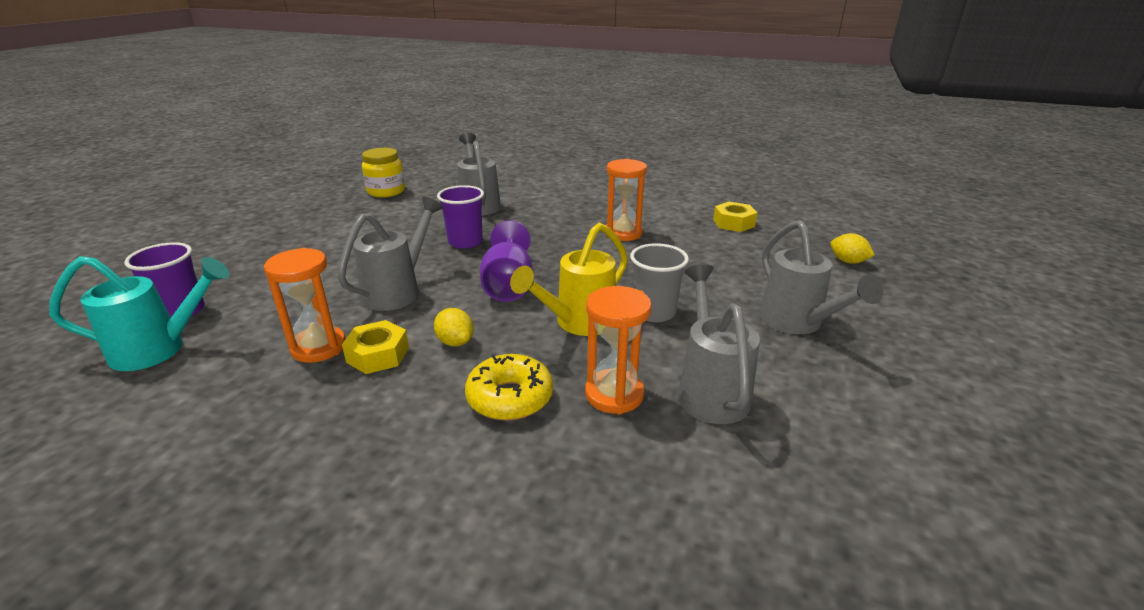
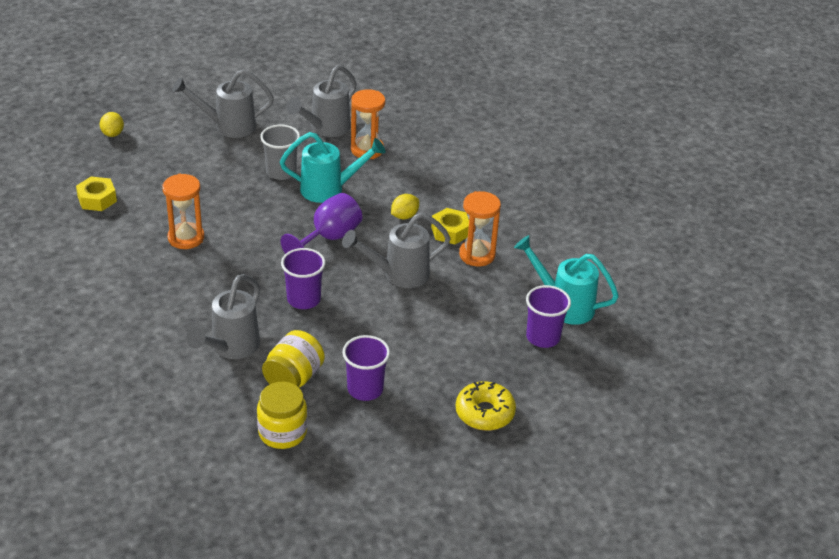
camera: 140 degrees left, 10 degrees up
yellow lemon [434,308,474,346] -> yellow lemon turned 45 degrees clockwise [391,194,419,219]
yellow donut [465,354,553,421] -> yellow donut moved to [456,381,516,431]
yellow watering can [510,223,628,336] -> turquoise watering can [280,132,385,203]
grey watering can [759,220,884,334] -> grey watering can turned 120 degrees counterclockwise [172,69,274,138]
none -> yellow jar [262,330,325,387]
none -> purple cup [342,335,390,401]

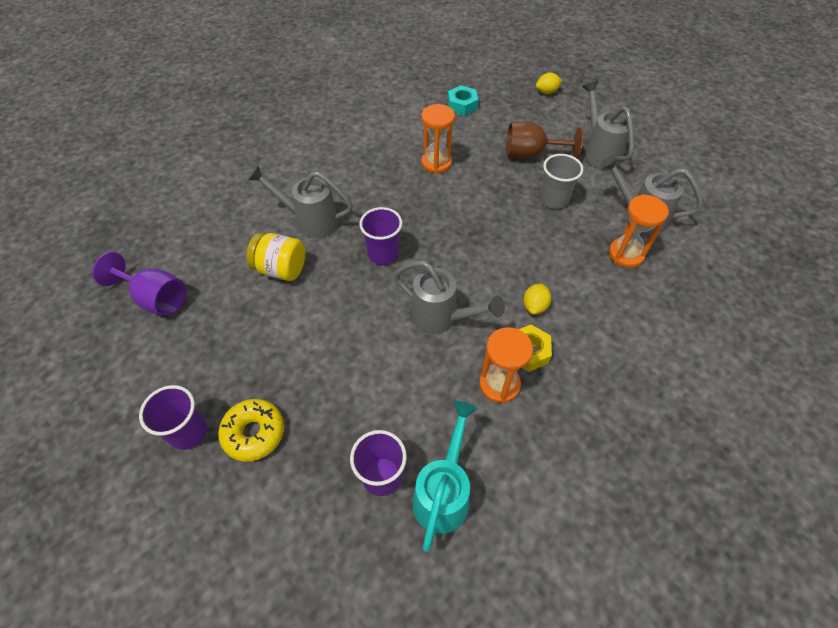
camera: 80 degrees right, 15 degrees up
yellow nut [76,176,117,211] -> turquoise nut [448,86,478,116]
yellow jar [257,382,307,449] -> none
turquoise watering can [280,132,385,203] -> none
purple goblet [281,193,362,254] -> purple goblet moved to [92,252,186,316]
grey watering can [342,212,451,288] -> grey watering can turned 150 degrees clockwise [394,261,505,334]
purple cup [342,335,390,401] -> purple cup moved to [139,385,207,450]
yellow lemon [391,194,419,219] -> yellow lemon turned 75 degrees clockwise [523,284,551,315]
none -> brown goblet [506,122,583,159]

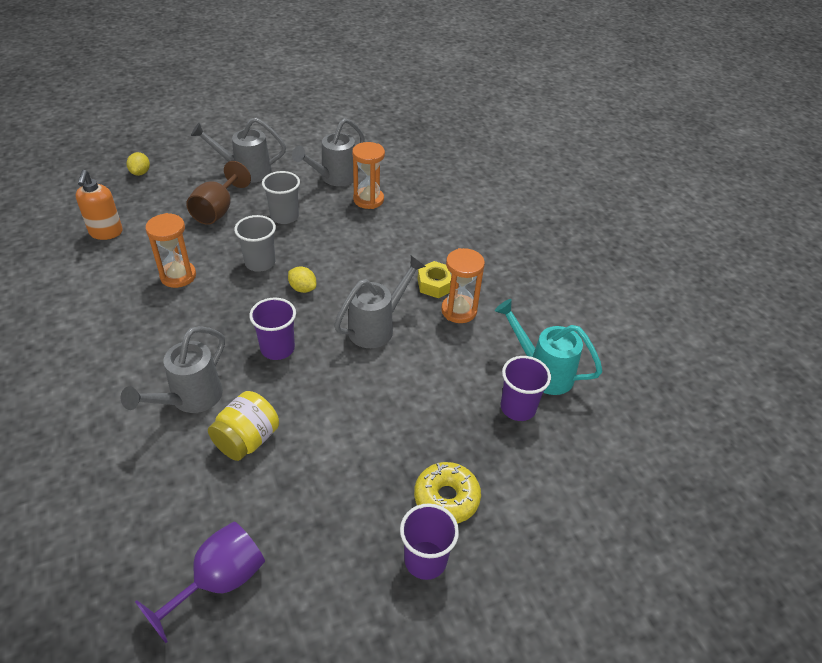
camera: 75 degrees left, 10 degrees down
turquoise nut [448,86,478,116] -> orange soap dispenser [76,170,123,240]
yellow lemon [523,284,551,315] -> yellow lemon moved to [288,266,316,293]
none -> grey cup [234,215,276,272]

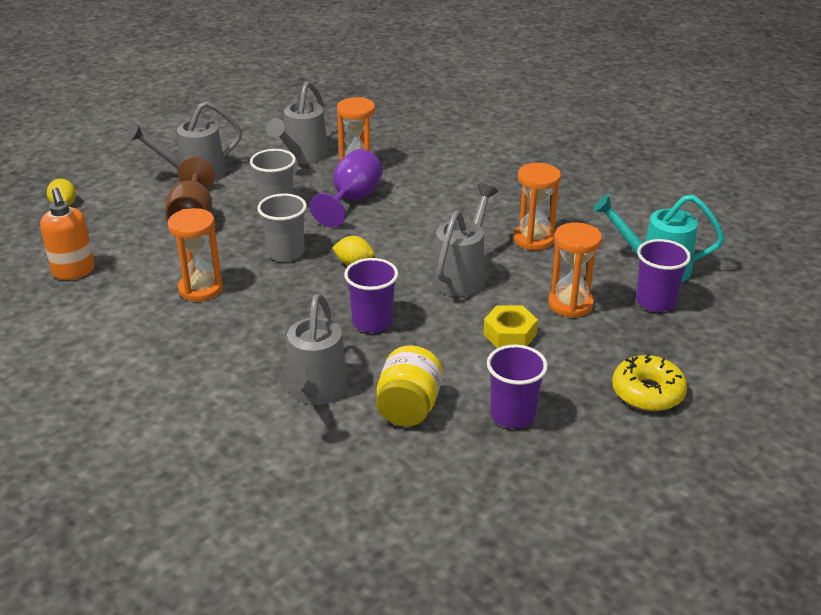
camera: 20 degrees left, 10 degrees down
purple goblet [135,522,265,643] -> purple goblet moved to [310,149,383,228]
purple cup [400,503,459,580] -> purple cup moved to [487,345,548,428]
yellow nut [418,261,451,298] -> yellow nut moved to [483,305,538,348]
none -> orange hourglass [548,222,602,318]

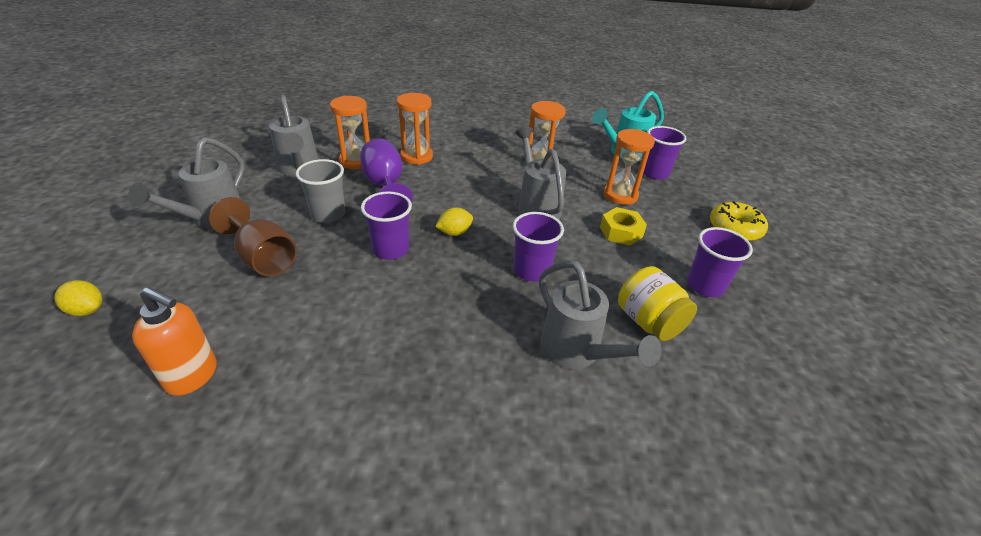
camera: 45 degrees left, 5 degrees up
orange hourglass [168,208,223,302] -> orange hourglass moved to [397,93,433,165]
grey cup [257,193,307,262] -> purple cup [361,192,412,260]

